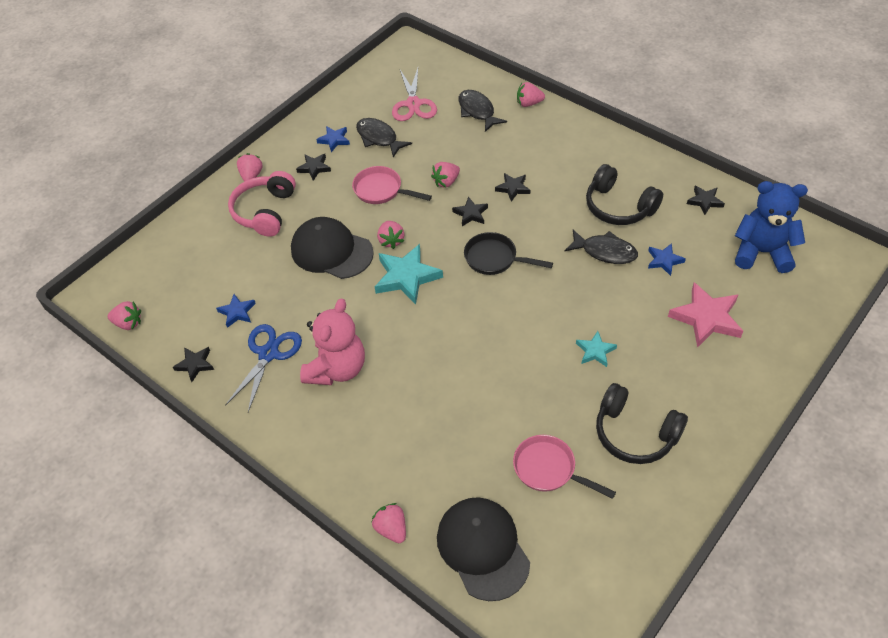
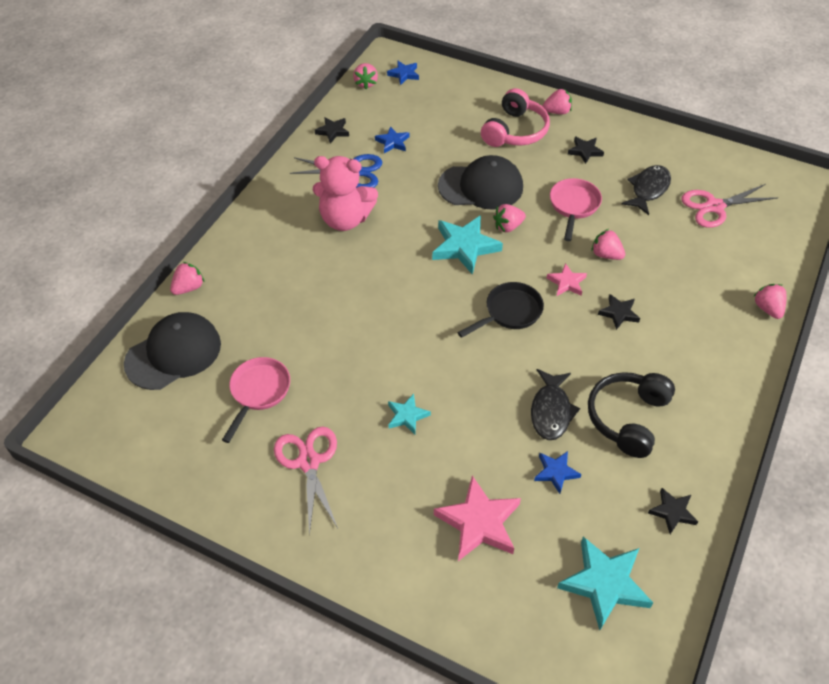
camera: 75 degrees right, 0 degrees up
pink headphones [228,171,296,237] -> pink headphones turned 120 degrees clockwise [481,88,550,147]
black cap [291,217,374,279] -> black cap turned 75 degrees clockwise [438,155,523,210]
blue star [316,126,350,152] -> blue star moved to [387,61,419,85]
black star [452,197,488,226] -> pink star [547,263,587,296]
black fish [459,90,507,132] -> none
black pan [464,232,553,275] -> black pan turned 45 degrees clockwise [457,282,544,338]
black headphones [596,383,688,464] -> pink scissors [274,426,338,535]
blue teddy bear [735,181,808,273] -> turquoise star [557,537,653,630]

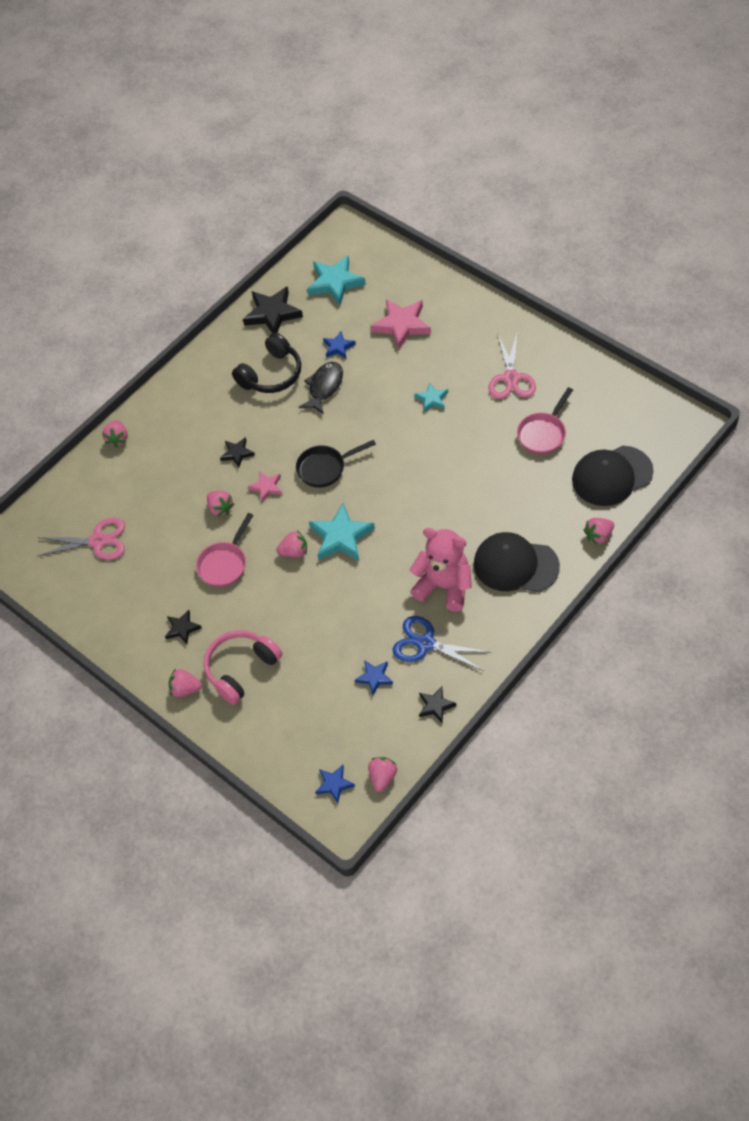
camera: 160 degrees left, 5 degrees up
black cap [438,155,523,210] -> black cap moved to [474,532,560,592]
black fish [622,165,671,215] -> none
black star [648,488,698,534] -> black star [243,286,303,333], size x1.83

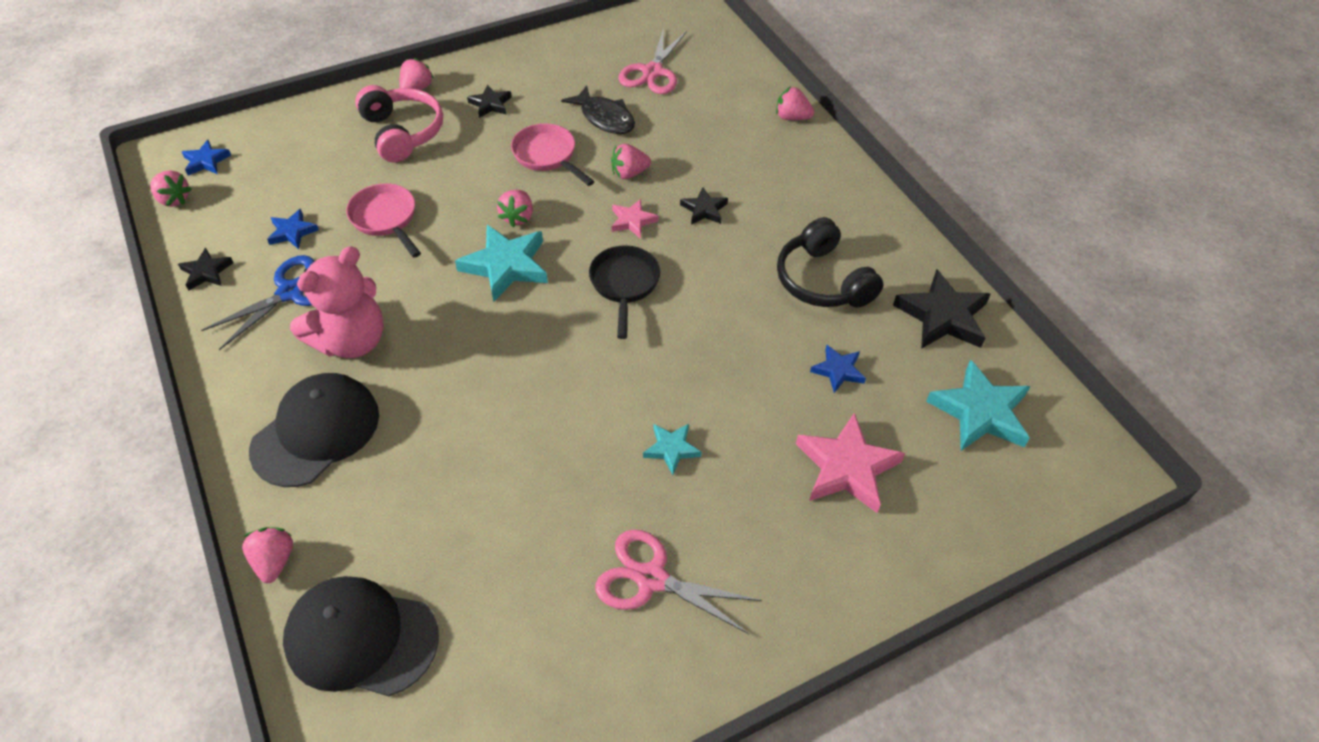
camera: 105 degrees right, 5 degrees down
black fish [299,362,343,414] -> black fish moved to [561,85,635,134]
pink pan [517,387,573,454] -> pink pan moved to [346,183,421,258]
black cap [572,446,654,506] -> black cap turned 75 degrees counterclockwise [283,576,439,696]

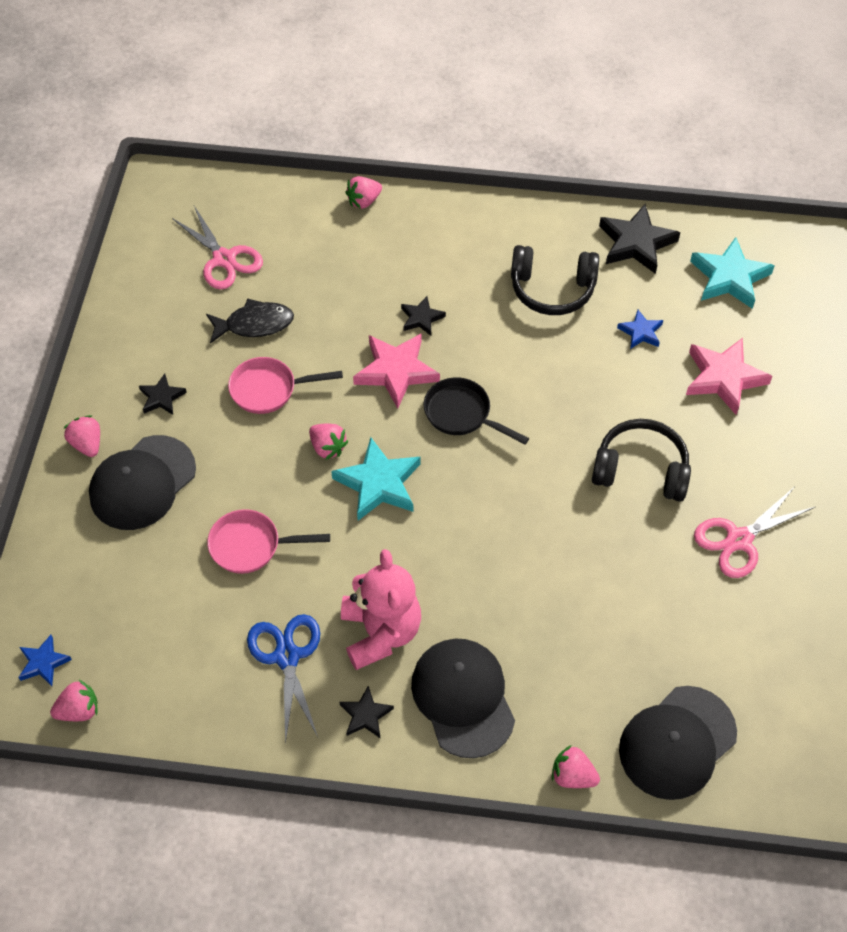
camera: 55 degrees left, 5 degrees up
black star [178,248,234,290] -> black star moved to [339,686,394,738]
blue star [267,209,319,249] -> none
pink headphones [355,85,443,162] -> black cap [89,435,196,530]
pink strawberry [611,144,651,179] -> none
pink star [612,199,658,238] -> pink star [353,334,440,409], size x1.83
turquoise star [643,424,702,475] -> black headphones [592,419,691,502]

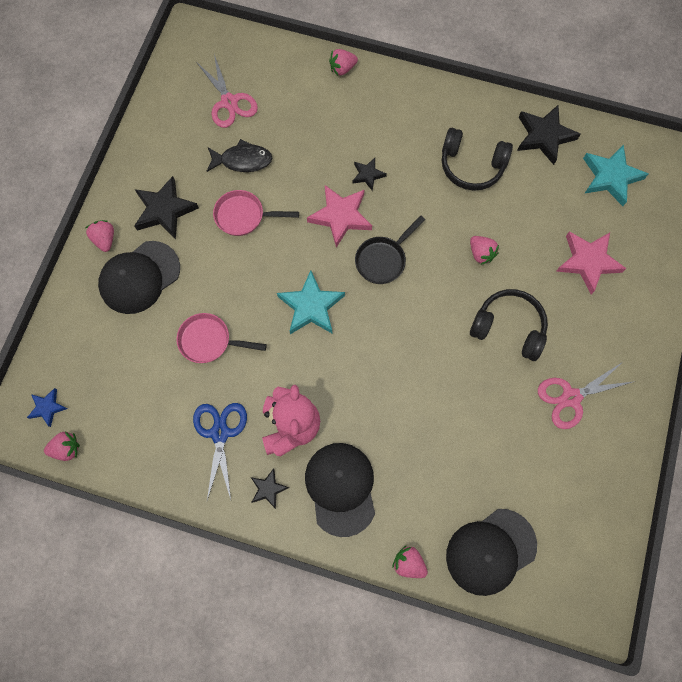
camera: 10 degrees right, 15 degrees up
black star [139,374,187,415] -> black star [134,176,199,239], size x1.83
pink strawberry [309,424,348,460] -> pink strawberry moved to [470,236,499,265]
black pan [424,377,529,444] -> black pan turned 90 degrees counterclockwise [355,216,425,284]
blue star [617,310,663,349] -> none

